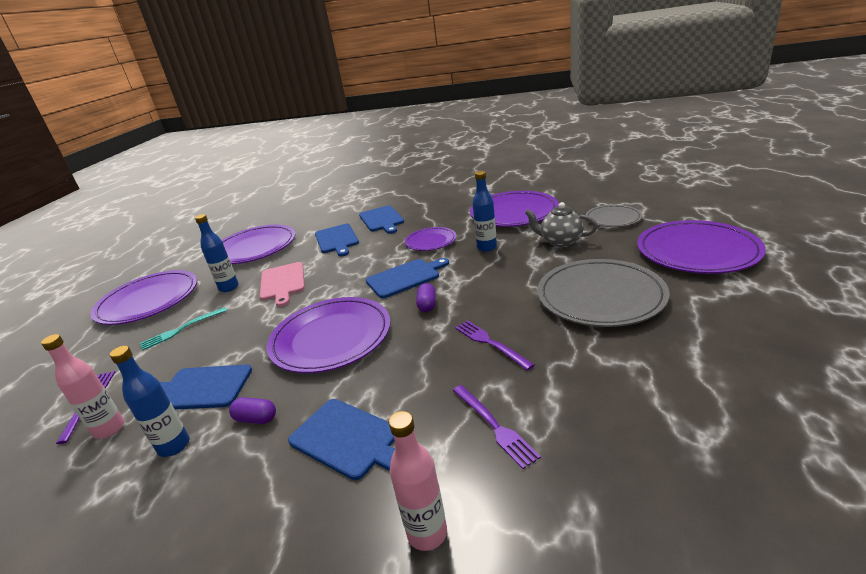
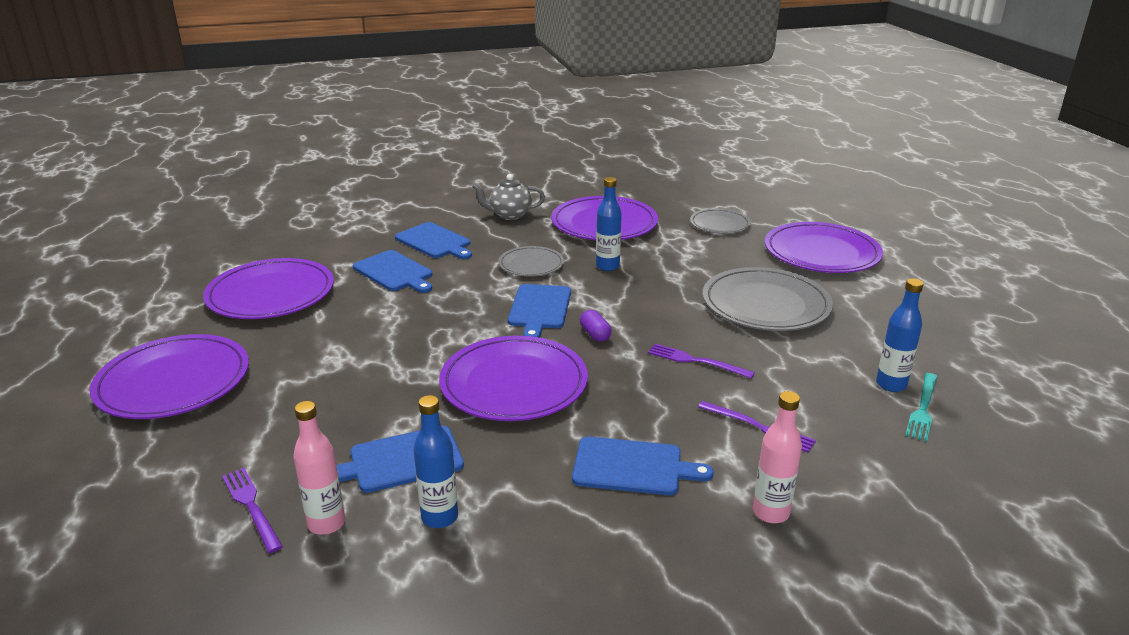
camera: 30 degrees left, 0 degrees up
turquoise fork [140,307,227,350] -> turquoise fork moved to [905,373,937,441]
blue bottle [195,214,239,292] -> blue bottle moved to [876,278,924,392]
purple capsule [229,397,276,424] -> none
pink cutting board [260,262,305,307] -> none
blue cutting board [366,258,449,298] -> blue cutting board turned 150 degrees clockwise [508,284,571,338]
purple plate [405,227,457,251] -> grey plate [498,246,564,276]
grey teapot [525,202,597,247] -> grey teapot moved to [472,174,545,220]

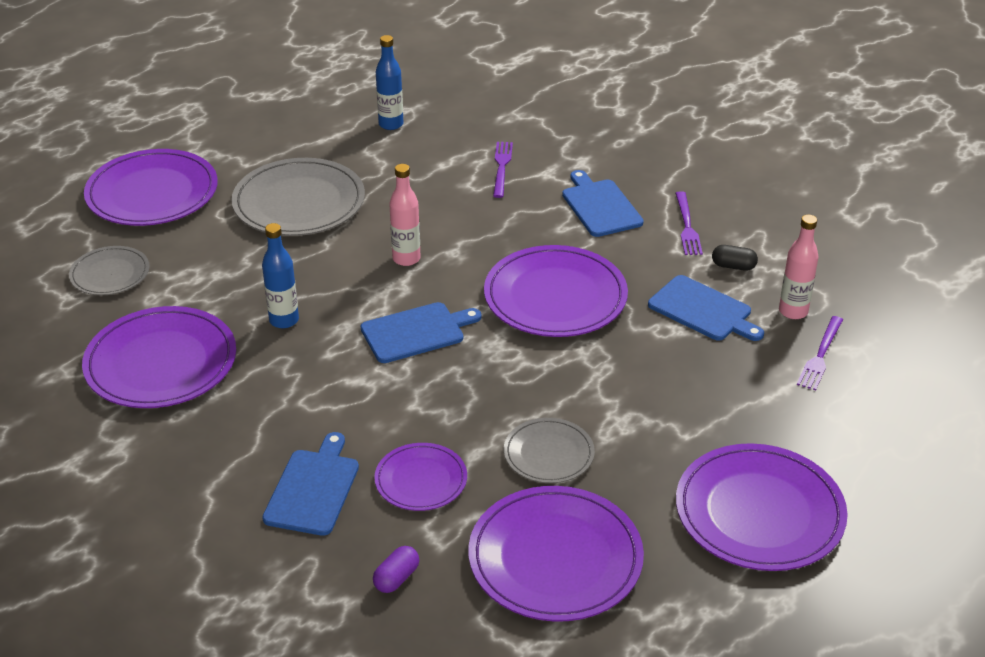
camera: 120 degrees left, 10 degrees up
blue cutting board [353,250,432,293] -> purple plate [374,443,467,511]
blue bottle [413,395,458,528] -> black capsule [712,245,758,271]
grey teapot [472,174,545,220] -> none
grey plate [498,246,564,276] -> grey plate moved to [504,418,595,483]
purple capsule [580,310,612,342] -> purple capsule moved to [373,546,419,593]
purple fork [648,344,755,379] -> purple fork moved to [675,191,703,255]
pink bottle [753,391,802,523] -> pink bottle moved to [389,164,421,266]
turquoise fork [905,373,937,441] -> none

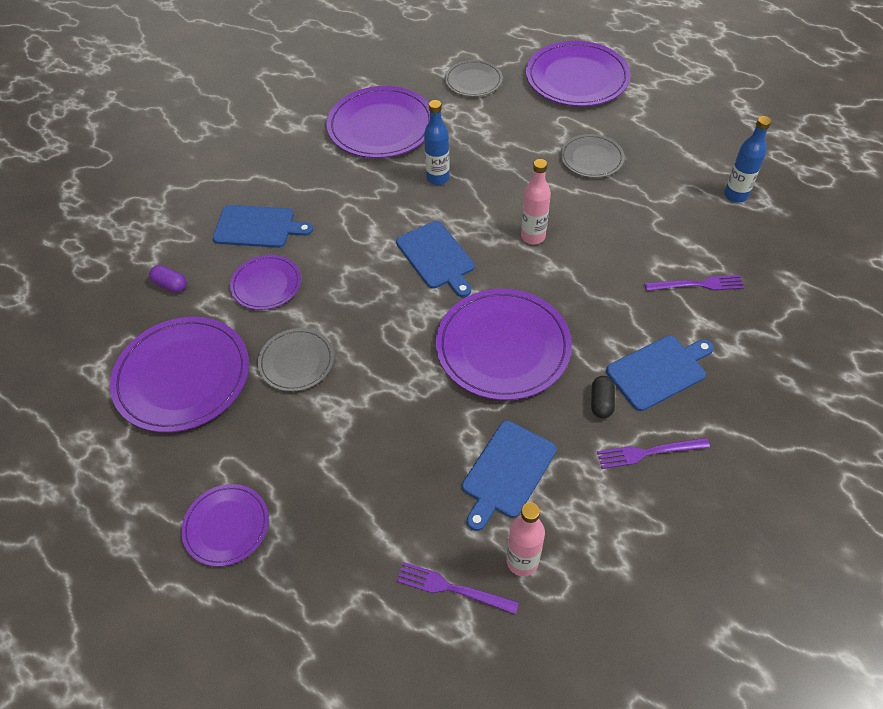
camera: 85 degrees right, 15 degrees up
grey plate [231,158,365,236] -> grey plate [561,134,625,178], size x0.56
purple plate [676,443,848,571] -> purple plate [181,484,269,567], size x0.56
black capsule [712,245,758,271] -> black capsule moved to [591,376,615,419]

